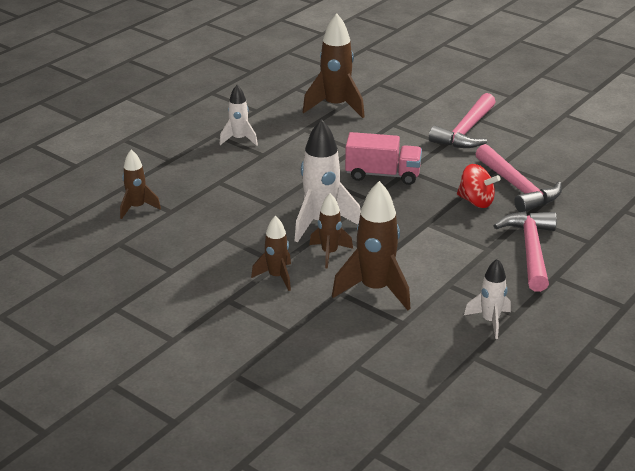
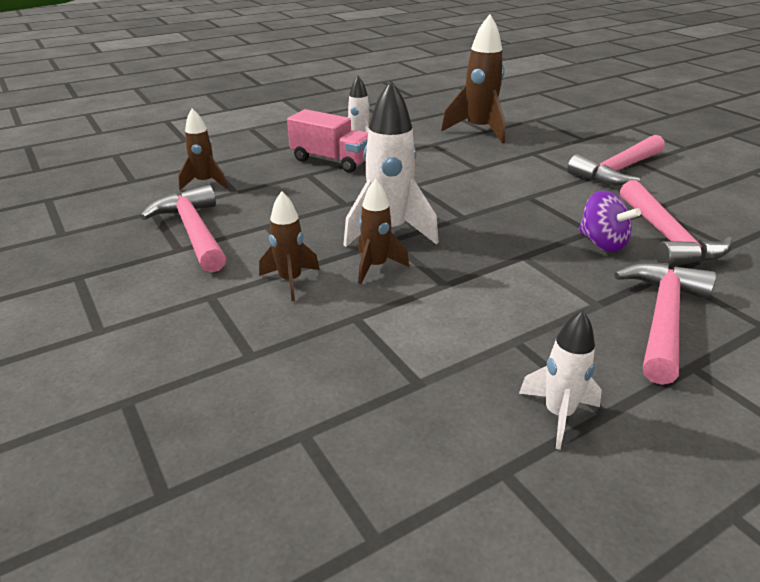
camera: 20 degrees right, 0 degrees up
brown rocket [332,181,411,310] -> none
pink truck [345,132,422,185] -> pink truck moved to [287,109,368,173]
red spinning top [457,164,501,208] -> purple spinning top [578,191,641,252]
none -> pink hammer [140,185,226,273]

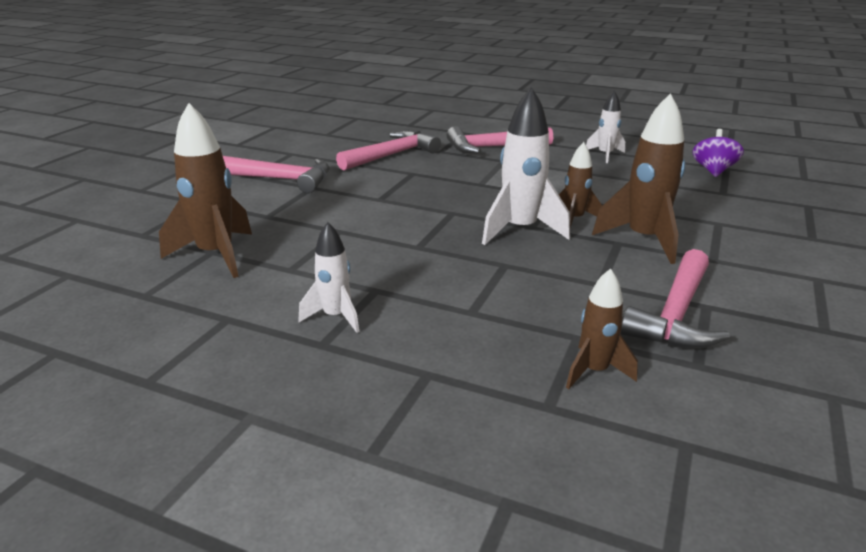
camera: 125 degrees left, 5 degrees down
brown rocket [259,191,320,301] -> brown rocket [592,93,685,264], size x1.71
pink truck [287,109,368,173] -> none
purple spinning top [578,191,641,252] -> purple spinning top moved to [692,129,744,177]

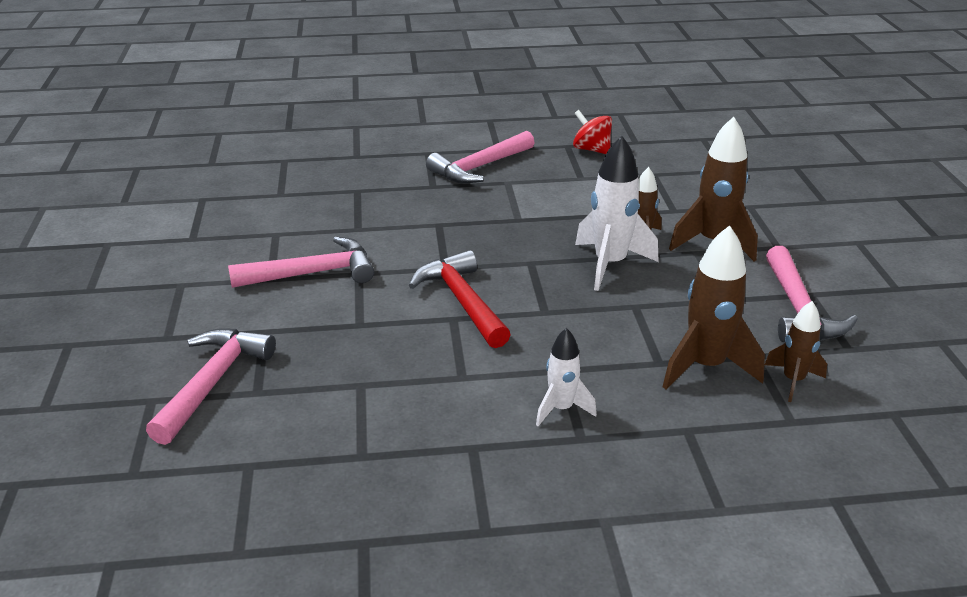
camera: 30 degrees left, 5 degrees up
brown rocket [159,103,252,278] -> brown rocket moved to [663,225,765,390]
pink hammer [336,130,441,171] -> pink hammer moved to [146,329,276,445]
white rocket [586,91,625,163] -> red spinning top [573,110,612,154]
purple spinning top [692,129,744,177] -> none
none -> red hammer [409,250,511,348]

